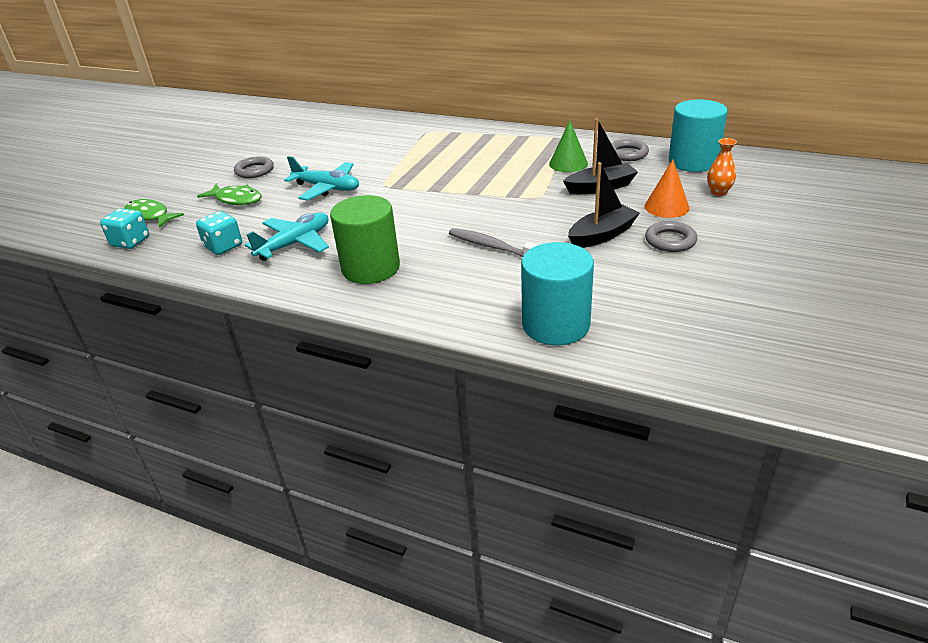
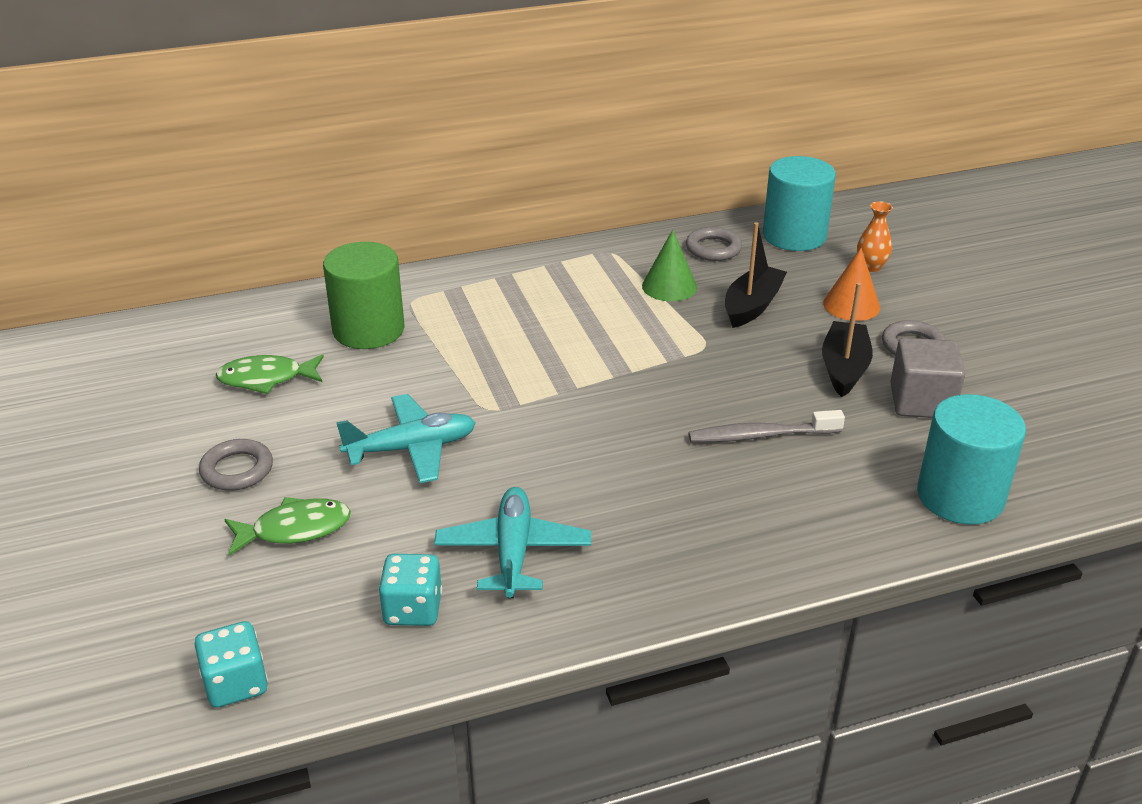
camera: 45 degrees left, 0 degrees up
green fish [124,199,184,228] -> green fish moved to [216,354,324,394]
green cylinder [330,195,400,284] -> green cylinder moved to [323,242,405,349]
none -> grey cube [890,338,965,418]

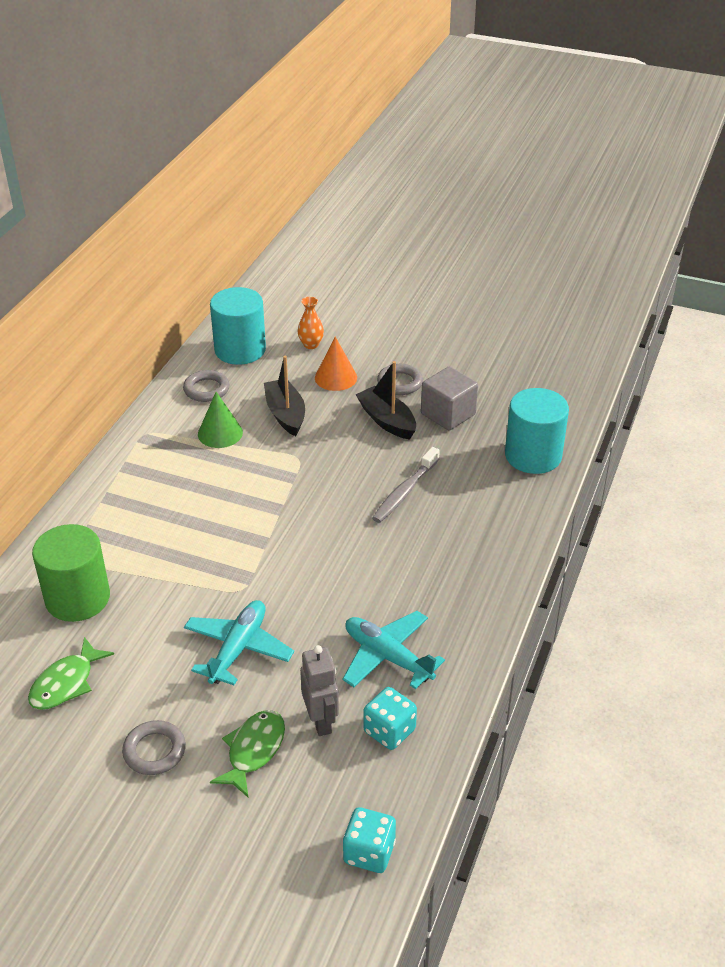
camera: 50 degrees left, 5 degrees up
none -> grey robot [300,645,339,736]

